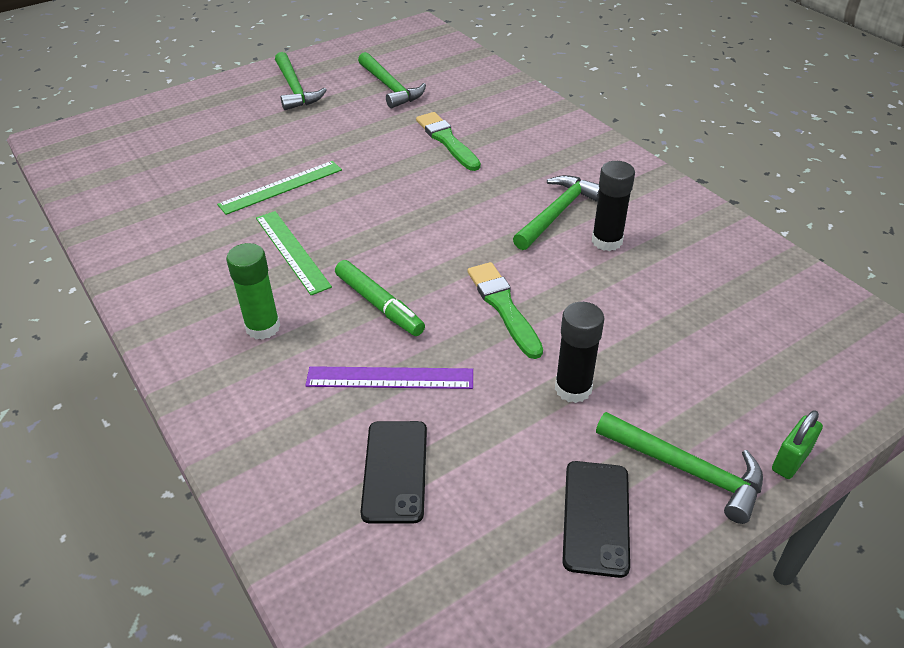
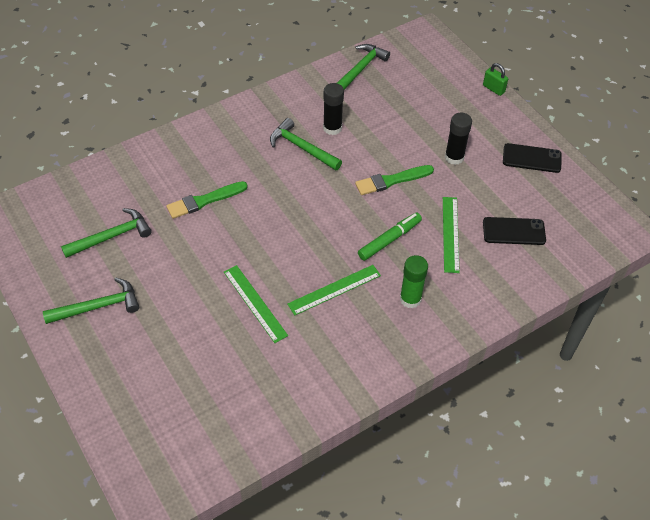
camera: 90 degrees left, 10 degrees up
purple ruler [305,366,473,389] -> green ruler [443,197,460,273]
green hammer [596,412,763,524] -> green hammer moved to [337,44,390,90]

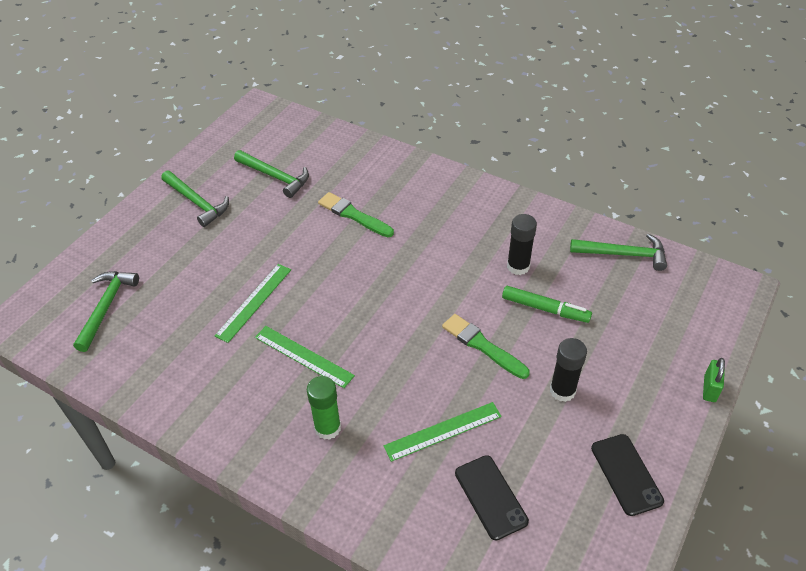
camera: 65 degrees right, 5 degrees down
green hammer [270,118,342,170] -> green hammer moved to [73,271,139,352]
green marker [358,212,422,261] -> green marker moved to [502,286,592,323]

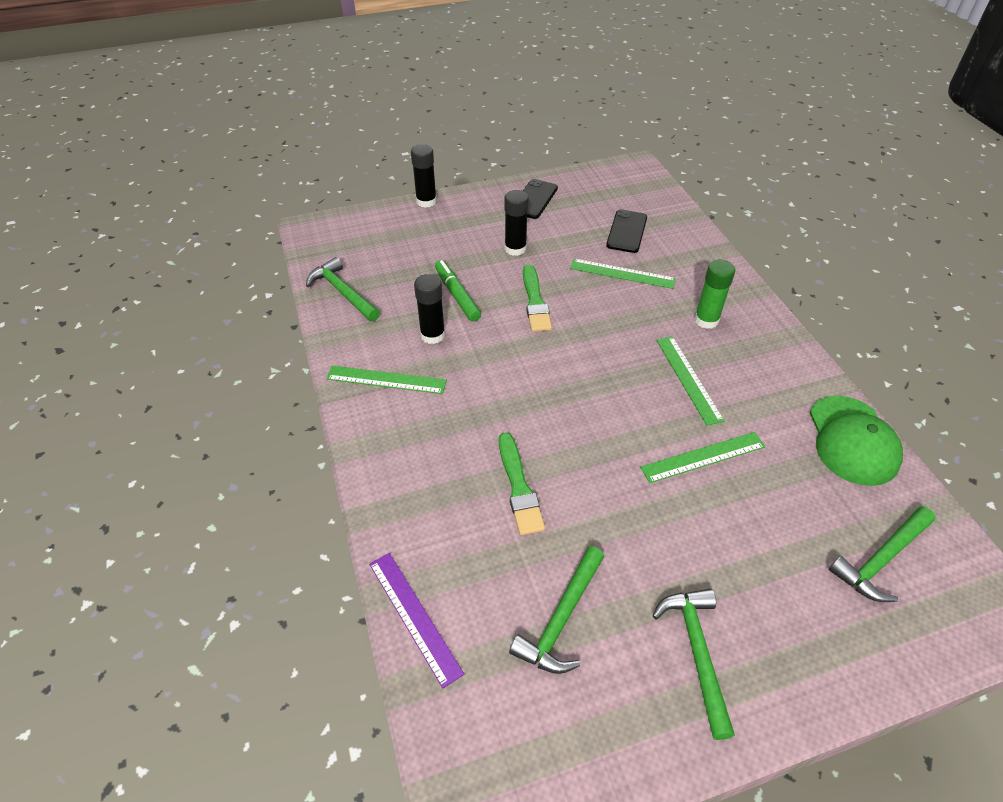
camera: 140 degrees left, 0 degrees up
green hammer [234,150,309,198] -> green hammer turned 135 degrees counterclockwise [509,546,605,674]
green padlock [703,358,725,402] -> black glue stick [411,144,437,208]
none -> green ruler [326,366,447,394]
none -> purple ruler [369,553,464,688]
none -> green cap [809,396,903,486]

